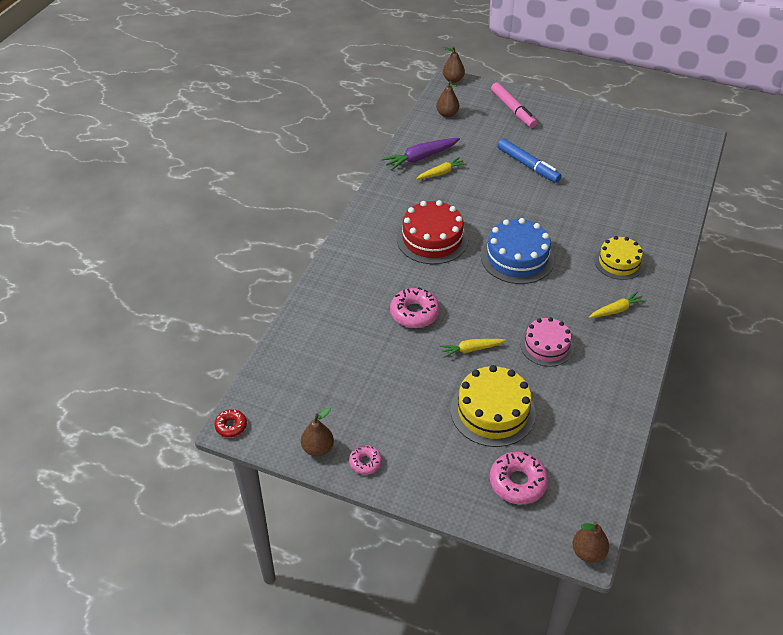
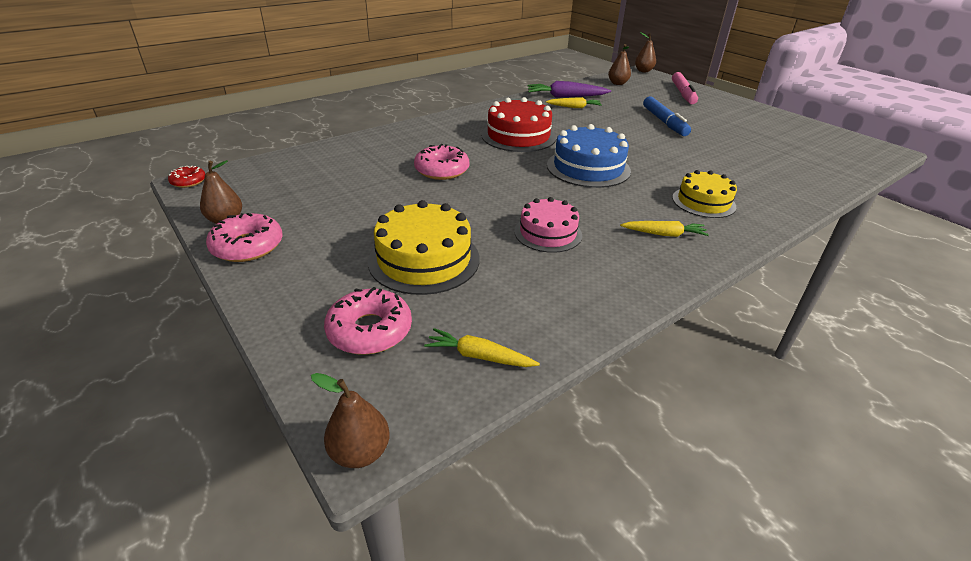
camera: 30 degrees right, 10 degrees down
pink donut [349,445,382,475] -> pink donut [206,213,282,262], size x1.73
yellow carrot [440,339,506,358] -> yellow carrot moved to [424,328,540,367]

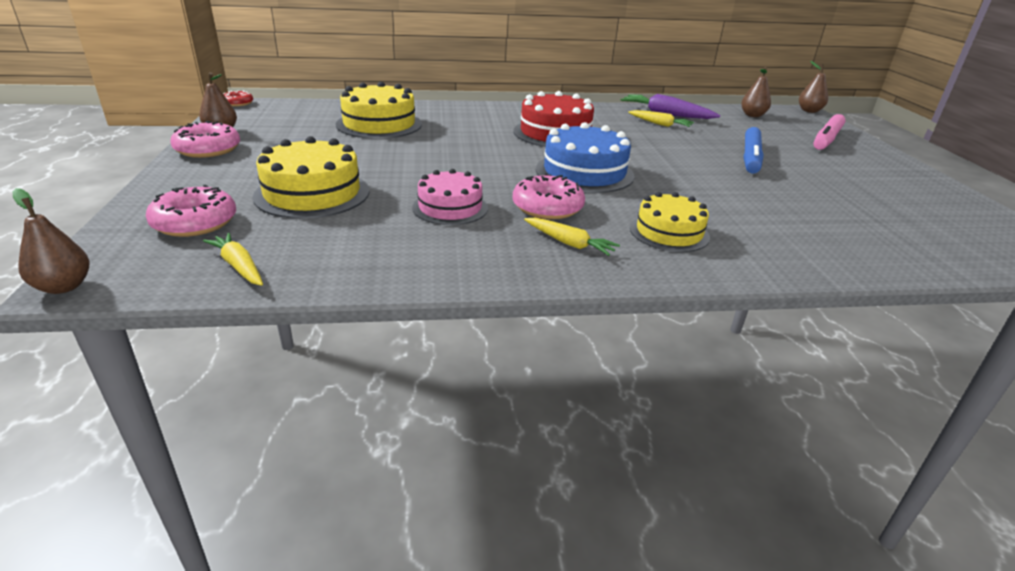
camera: 30 degrees right, 5 degrees down
pink donut [414,144,469,180] -> pink donut moved to [513,173,585,219]
none -> yellow cake [336,82,422,139]

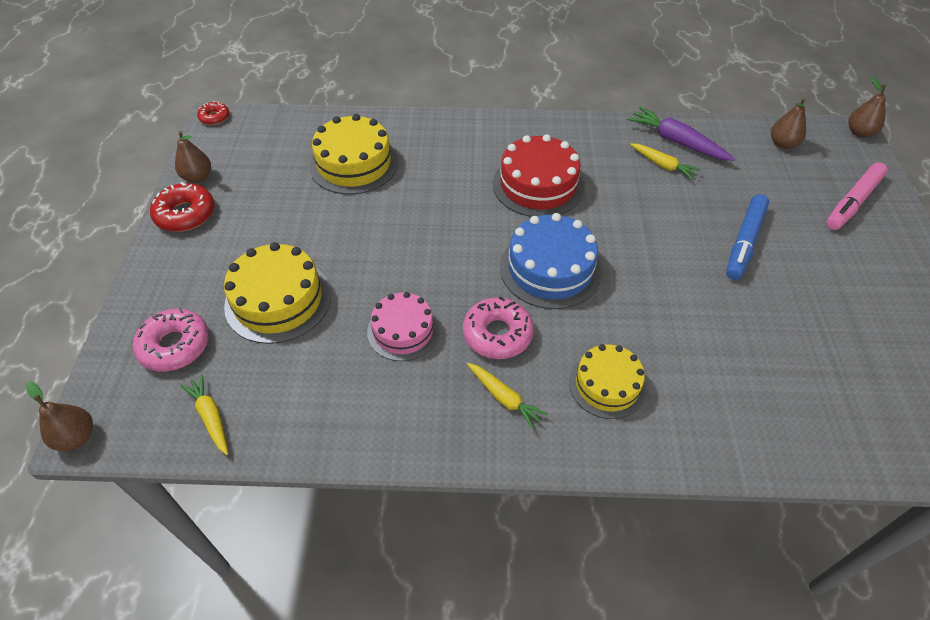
camera: 10 degrees right, 20 degrees up
pink donut [170,121,240,158] -> red donut [150,182,214,232]

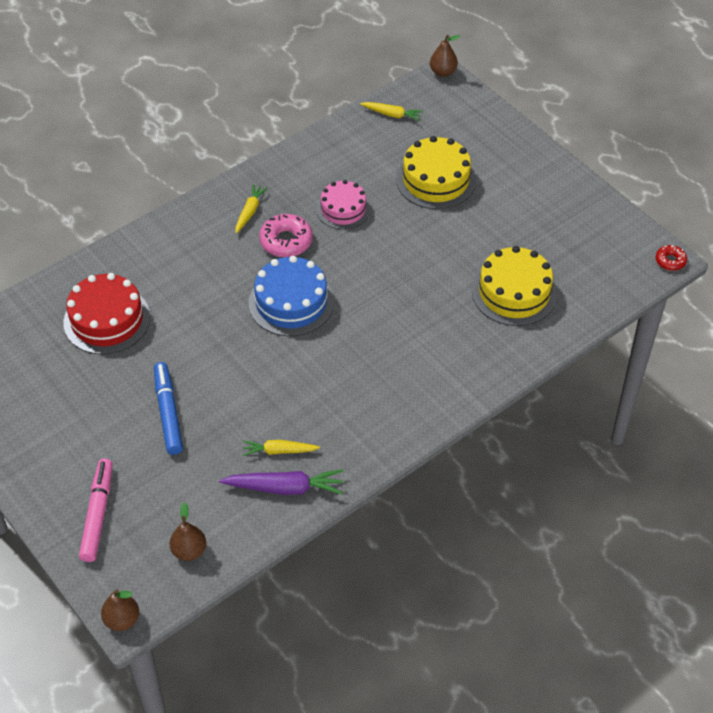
camera: 140 degrees right, 0 degrees up
pink donut [133,308,209,372] -> none
red donut [150,182,214,232] -> none
brown pear [175,131,211,183] -> none
yellow carrot [467,363,548,430] -> yellow carrot turned 105 degrees clockwise [235,184,268,234]
red cake [493,134,584,217] -> red cake moved to [64,273,151,354]
yellow cake [569,344,646,419] -> none

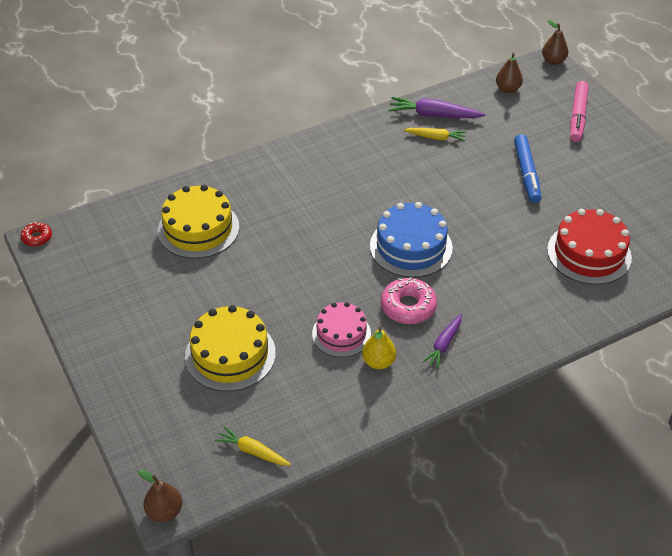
camera: 170 degrees left, 5 degrees down
yellow carrot [235,184,268,234] -> purple carrot [422,314,462,369]
none -> yellow pear [362,327,396,369]

